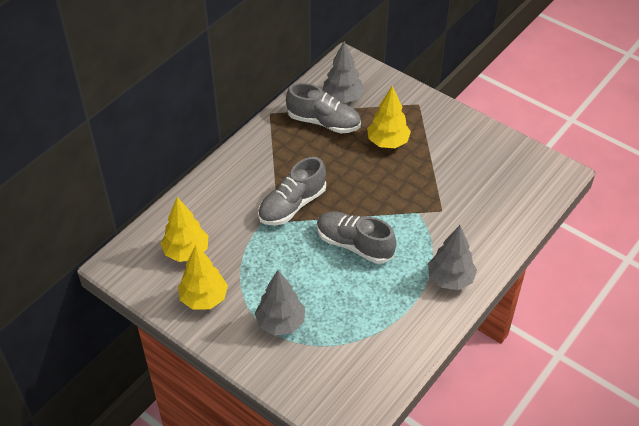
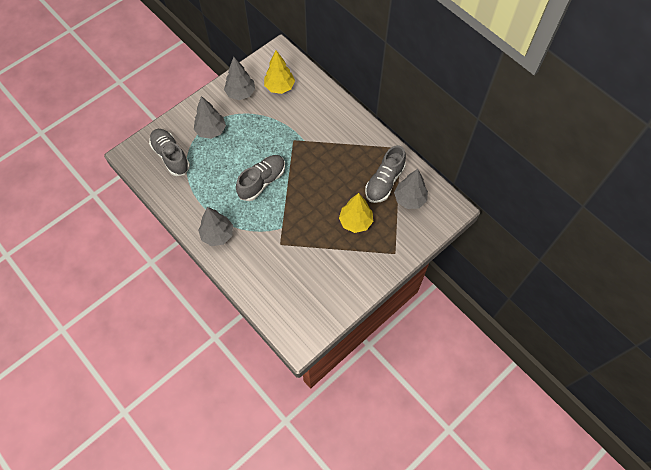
camera: 100 degrees right, 15 degrees up
yellow tree [178,245,228,310] -> grey tree [224,57,255,100]
grey shoe [258,157,326,225] -> grey shoe moved to [149,129,190,176]

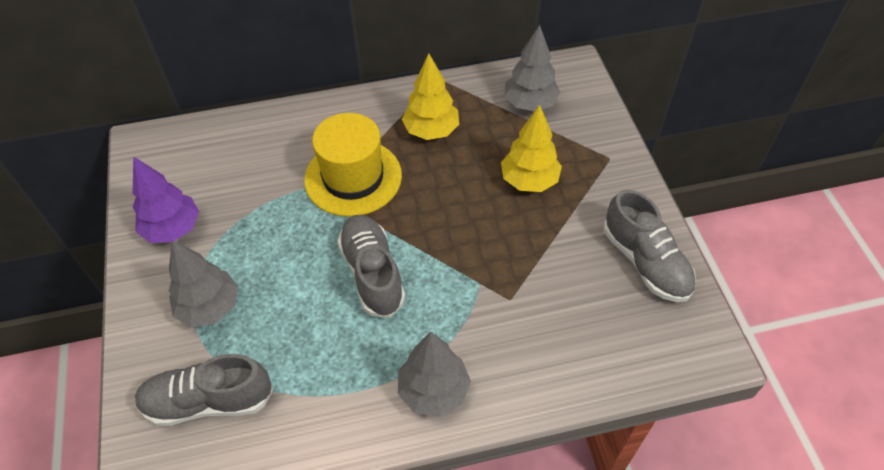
camera: 60 degrees left, 10 degrees down
grey tree [224,57,255,100] -> purple tree [132,156,199,243]
yellow tree [264,50,295,94] -> yellow tree moved to [402,53,459,140]
grey shoe [365,145,406,203] -> grey shoe moved to [603,189,696,302]
none -> yellow hat [304,113,402,217]

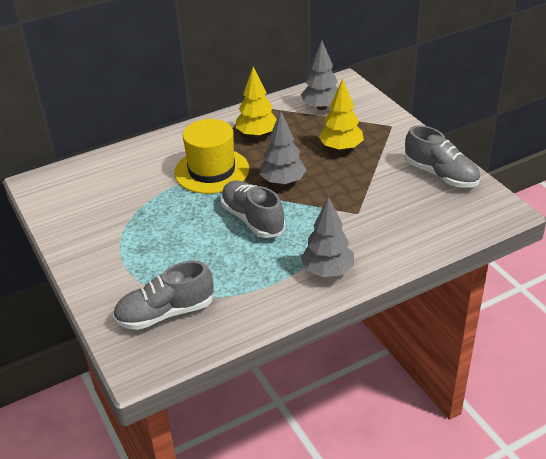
camera: 15 degrees left, 15 degrees down
purple tree [132,156,199,243] -> none
grey tree [169,240,238,327] -> grey tree moved to [260,111,307,186]

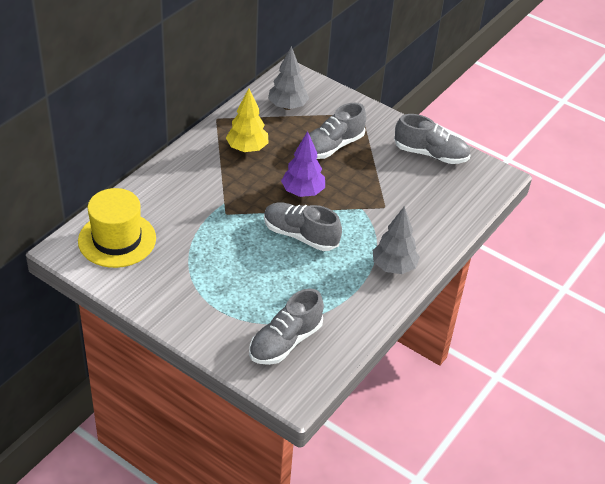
camera: 30 degrees left, 5 degrees up
yellow hat [174,119,249,194] -> yellow hat moved to [78,188,156,268]
grey tree [260,111,307,186] -> purple tree [281,131,325,197]
yellow tree [319,78,364,152] -> grey shoe [309,103,366,159]

